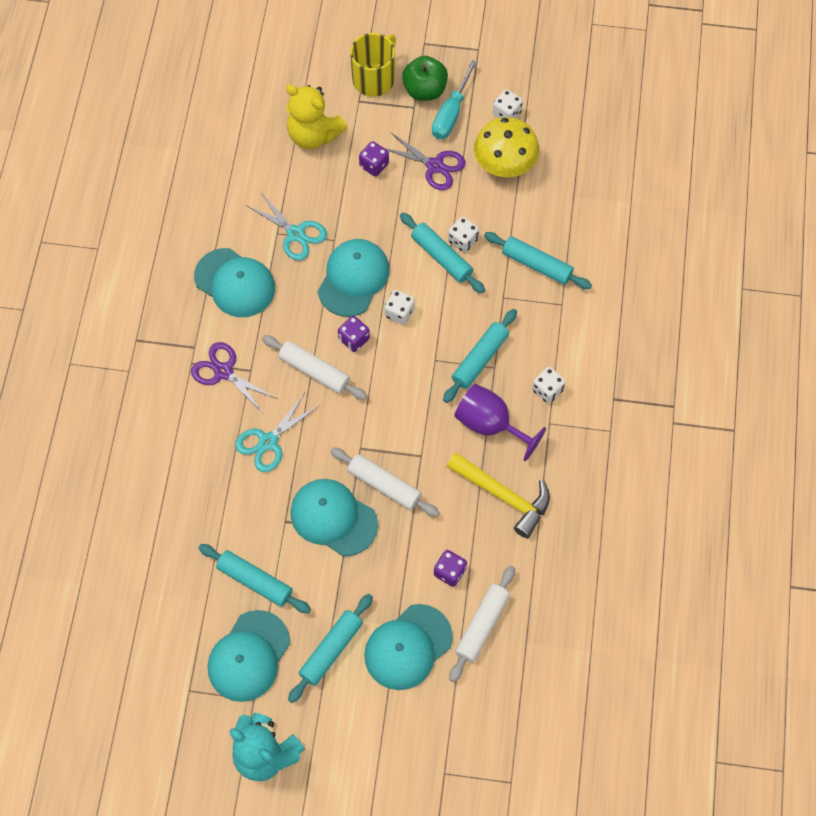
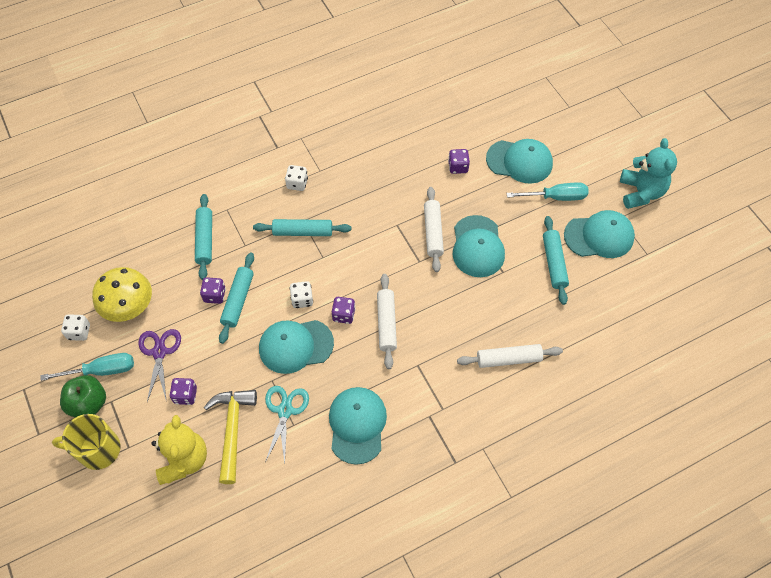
camera: 125 degrees left, 5 degrees down
purple scissors [191,342,278,414] -> none
turquoise scissors [235,394,319,472] -> none
turquoise rolling pin [288,594,373,703] -> turquoise screwdriver [506,183,589,201]
yellow hammer [447,453,550,538] -> yellow hammer moved to [204,390,257,484]
white dice [448,217,479,252] -> purple dice [200,277,226,304]
white rolling pin [449,566,515,682] -> white rolling pin moved to [457,344,563,368]
purple goblet [454,384,546,461] -> none

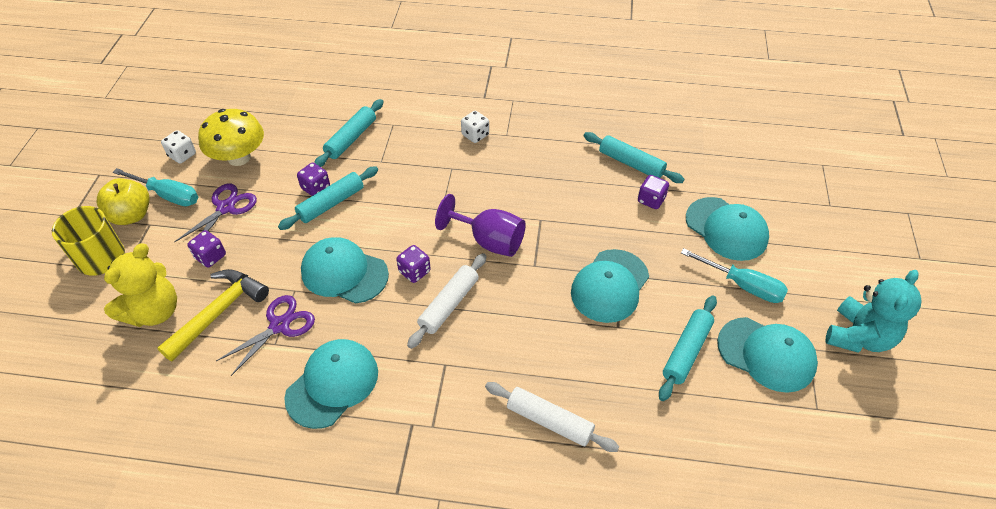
camera: 35 degrees right, 10 degrees down
green apple [60,375,106,418] -> yellow apple [97,178,150,225]
turquoise rolling pin [253,219,351,236] -> turquoise rolling pin moved to [583,132,685,183]
turquoise scissors [265,386,309,464] -> purple scissors [216,295,315,376]
white dice [290,281,313,308] -> none
white rolling pin [424,187,444,272] -> none
none -> purple goblet [435,194,526,257]

